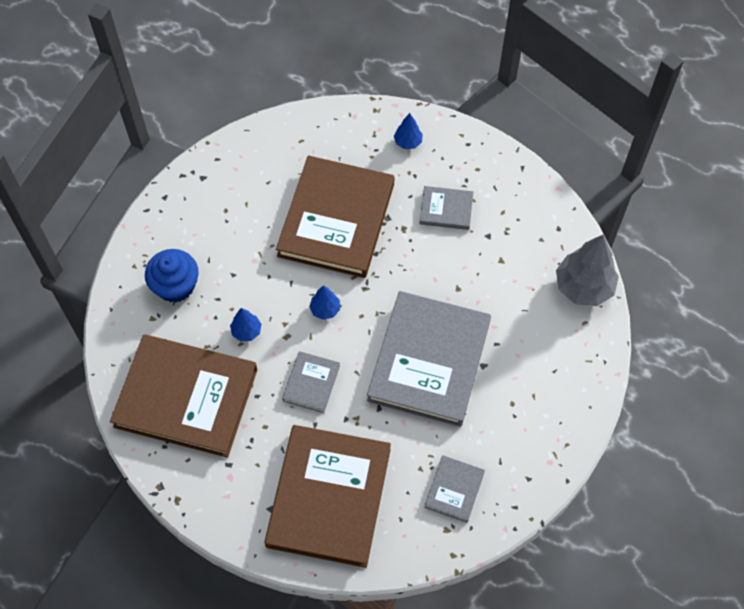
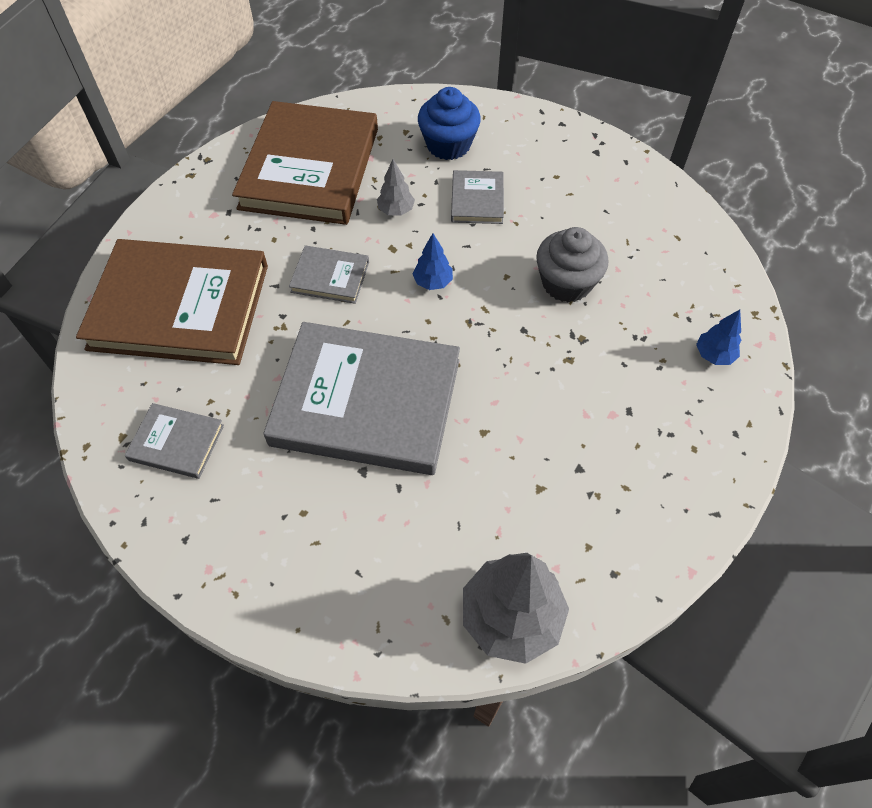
camera: 85 degrees right, 5 degrees down
blue tree [230,308,261,341] -> grey tree [377,159,415,216]
brown book [276,156,394,278] -> grey cupcake [536,227,609,303]
grey book [420,186,474,230] -> grey book moved to [451,170,504,224]

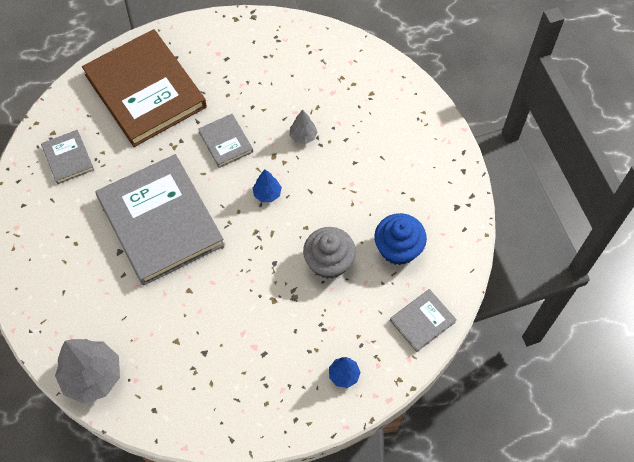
camera: 50 degrees right, 5 degrees up
brown book [232,101,378,225] -> none
blue cupcake [418,87,481,160] -> blue cupcake moved to [374,213,427,265]
grey book [451,170,504,224] -> grey book moved to [390,289,457,352]

